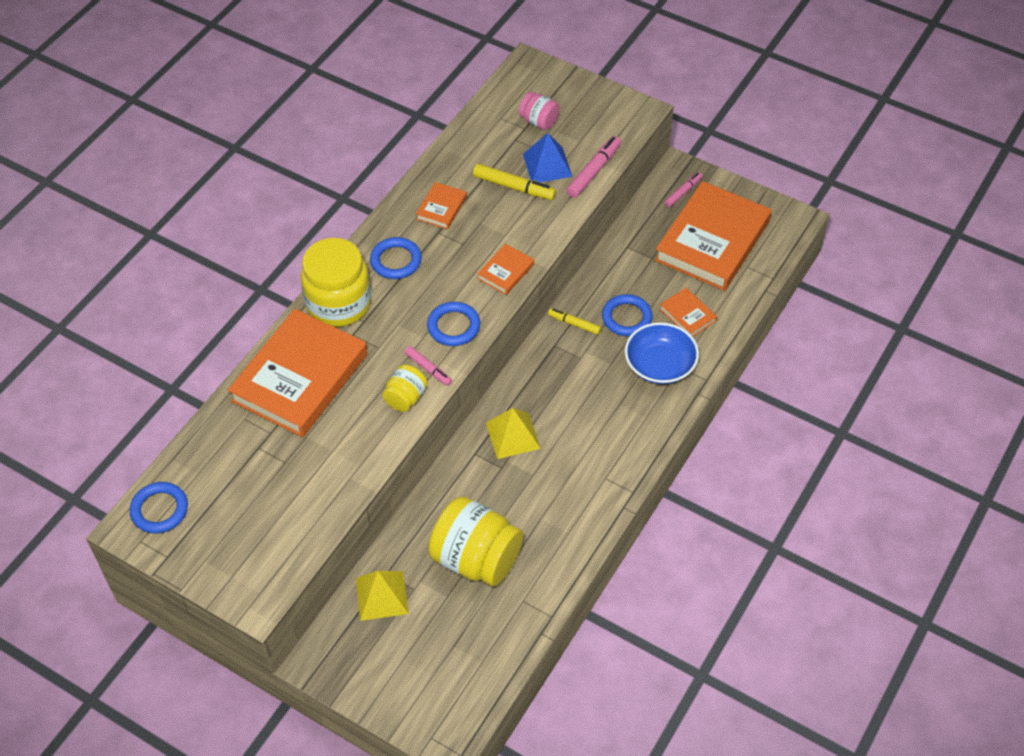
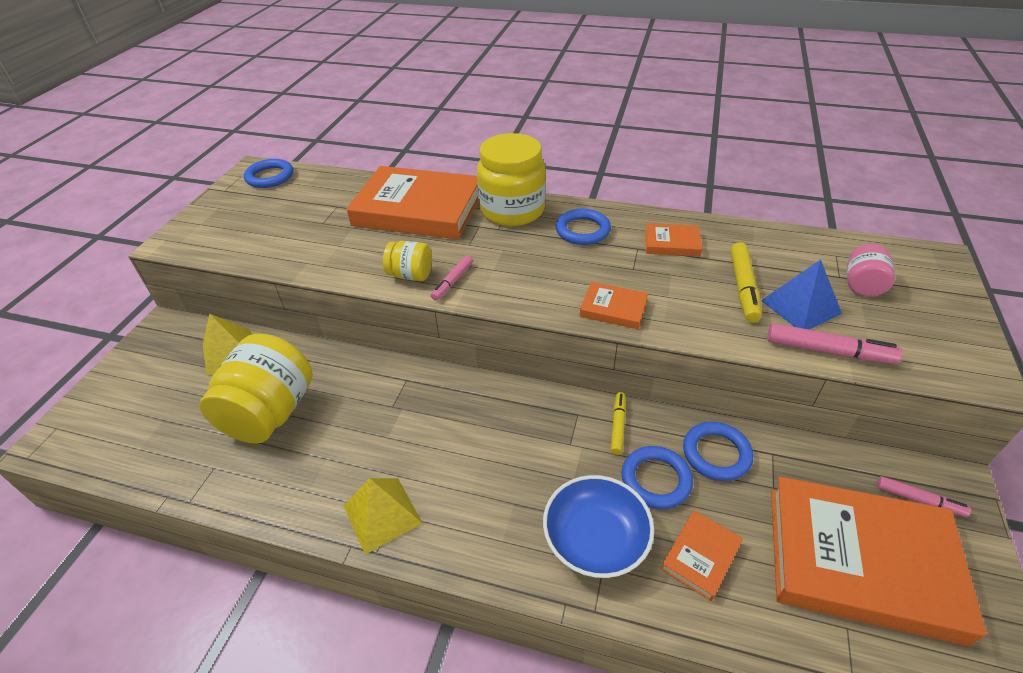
camera: 75 degrees right, 10 degrees down
blue ring [427,302,480,346] -> blue ring moved to [683,422,753,481]
yellow pyramid [486,408,541,459] -> yellow pyramid moved to [343,478,423,554]

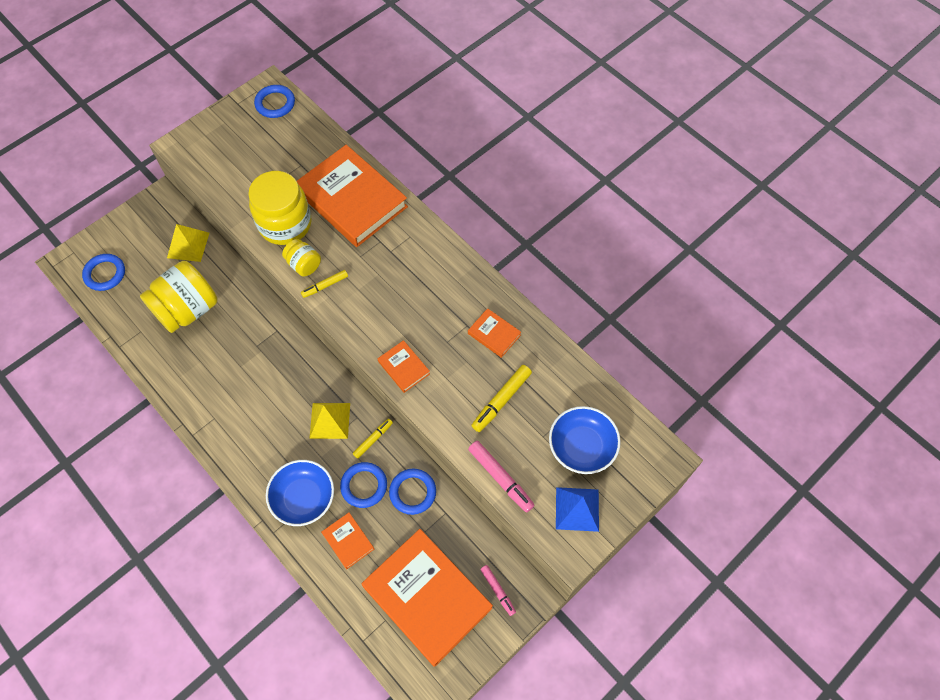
camera: 30 degrees right, 20 degrees up
yellow pyramid [343,478,423,554] -> yellow pyramid moved to [309,403,350,439]
pink marker [431,255,473,300] -> yellow marker [301,270,348,298]
yellow jar [477,133,546,226] -> yellow jar moved to [248,171,311,245]
blue ring [556,209,611,245] -> blue ring moved to [82,254,125,291]
orange book [661,510,743,601] -> orange book turned 75 degrees clockwise [321,513,374,569]
blue pyramid [761,259,842,329] -> blue pyramid moved to [556,487,599,532]
pink jar [847,244,895,297] -> blue bowl [549,406,621,474]

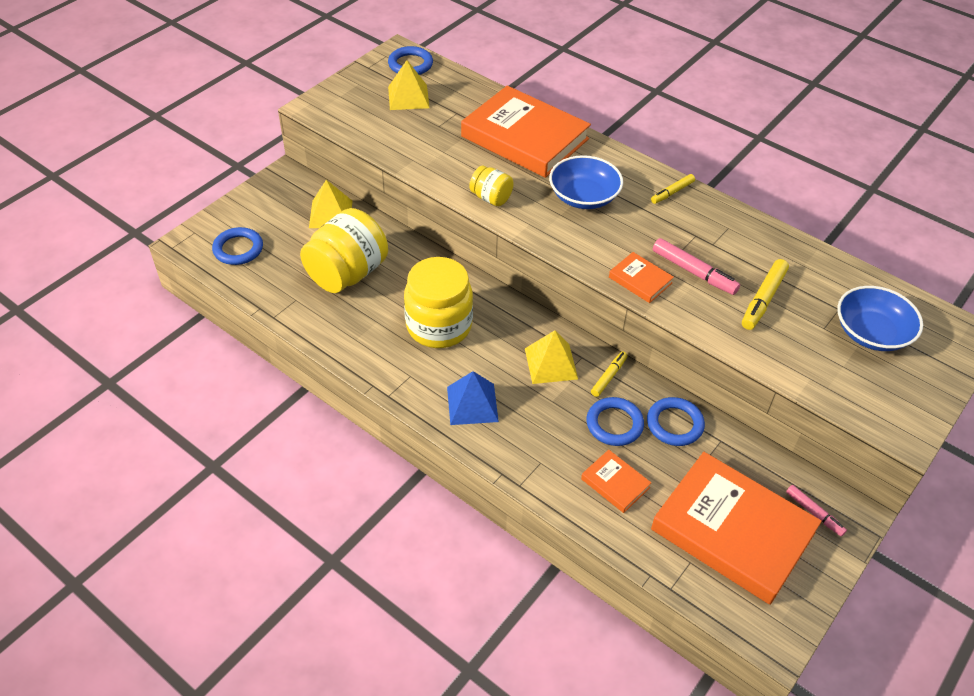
camera: 10 degrees left, 15 degrees down
yellow jar [248,171,311,245] -> yellow jar moved to [404,257,473,348]
blue bowl [266,460,334,526] -> blue bowl moved to [549,155,623,209]
yellow marker [301,270,348,298] -> yellow marker moved to [651,174,695,204]
orange book [468,308,521,358] -> none
pink marker [468,441,534,513] -> pink marker moved to [653,238,740,295]
blue pyramid [556,487,599,532] -> blue pyramid moved to [447,371,499,425]
none -> yellow pyramid [388,60,430,110]

